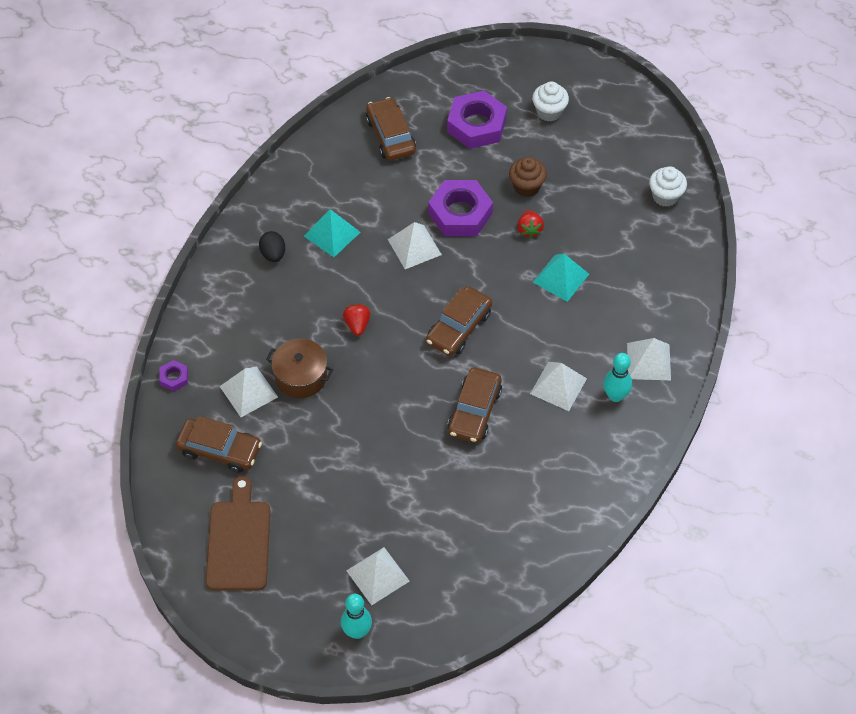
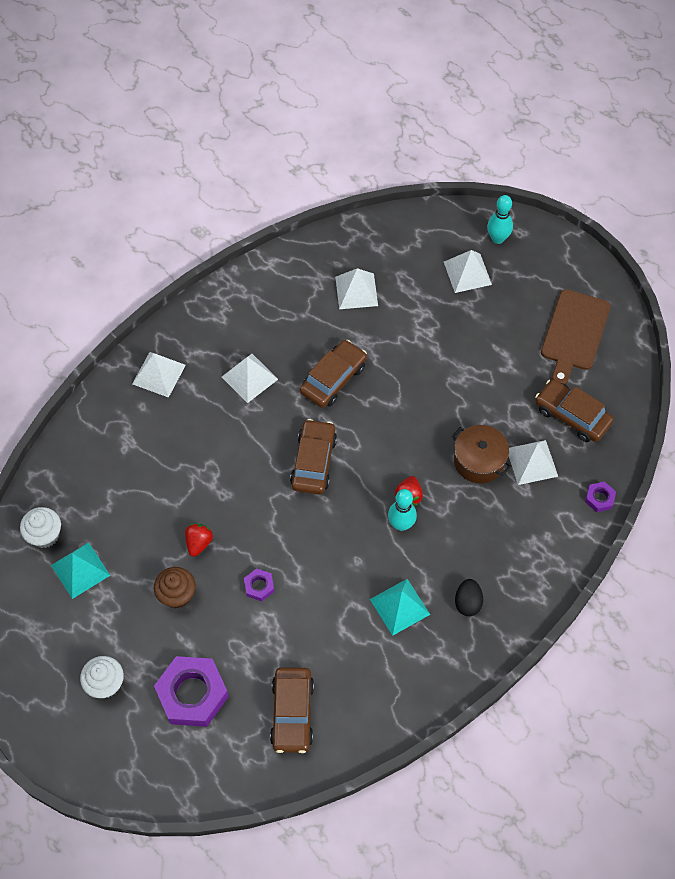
camera: 160 degrees left, 5 degrees up
white pyramid [388,222,442,269] -> white pyramid moved to [335,268,378,309]
brown car [426,286,492,356] -> brown car turned 45 degrees counterclockwise [290,419,337,495]
purple nut [428,180,493,236] -> purple nut [244,568,274,602], size x0.46
turquoise pyramid [533,253,589,302] -> turquoise pyramid moved to [51,542,110,599]
turquoise bowling pin [603,353,632,402] -> turquoise bowling pin moved to [388,489,417,531]

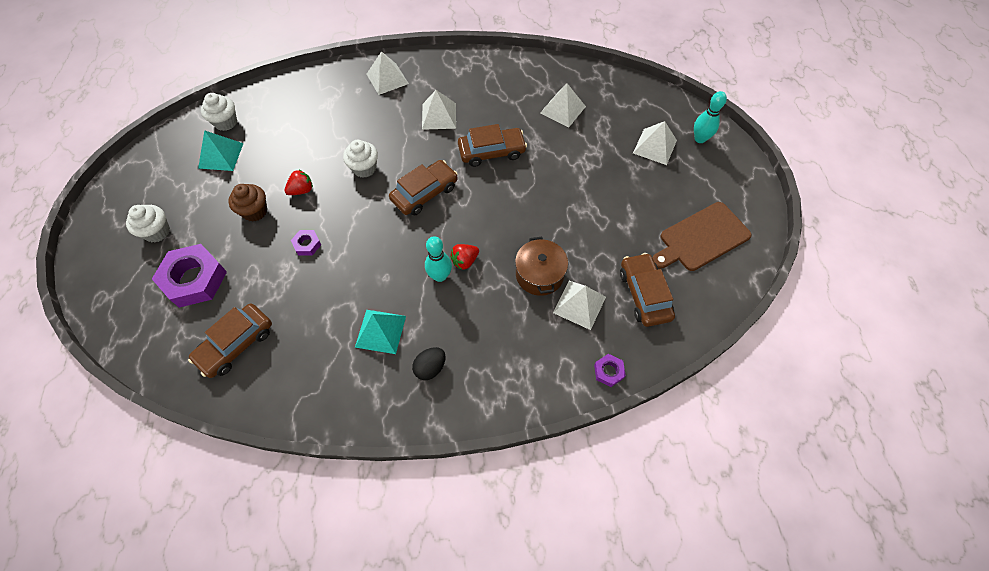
camera: 40 degrees right, 0 degrees up
none -> white cupcake [343,140,378,178]

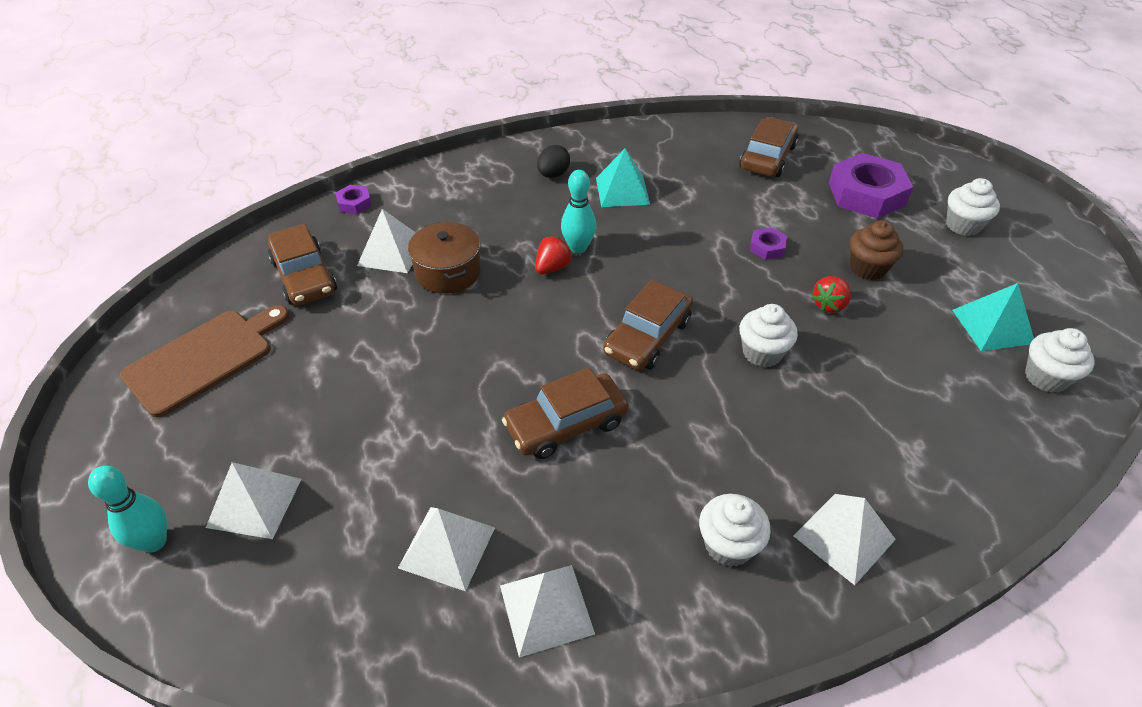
camera: 165 degrees right, 15 degrees down
white pyramid [422,90,456,130] -> white pyramid moved to [500,565,595,658]
none -> white cupcake [699,494,771,567]

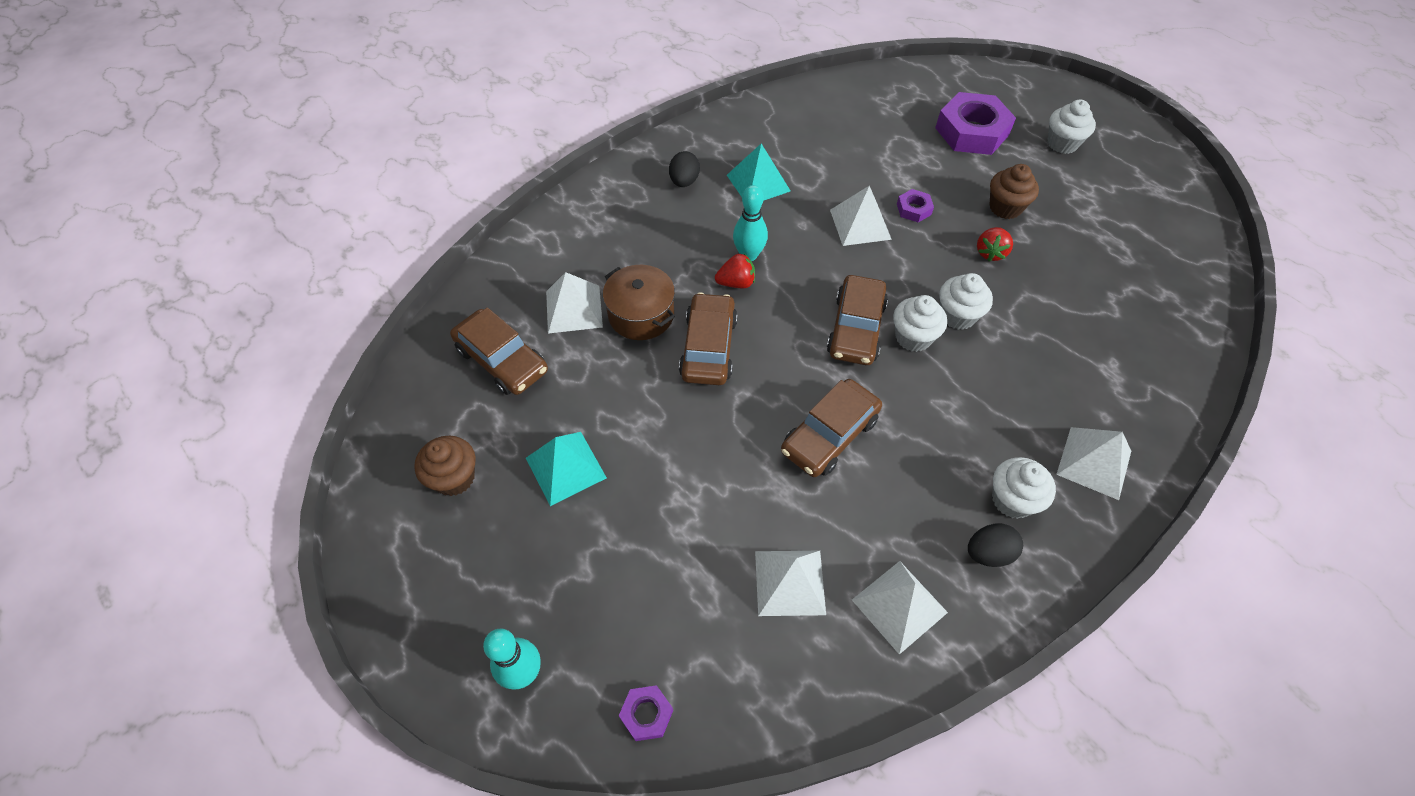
camera: 20 degrees left, 10 degrees up
brown cutting board [120,305,289,417] -> brown cupcake [414,436,476,496]
white pyramid [206,462,302,539] -> white pyramid moved to [830,186,892,246]
purple nut [336,185,372,214] -> purple nut moved to [619,685,673,741]
red strawberry [535,236,572,275] -> red strawberry turned 60 degrees clockwise [715,254,755,288]
brown car [739,117,798,177] -> brown car moved to [679,292,738,385]
turquoise pyramid [952,283,1034,351] -> turquoise pyramid moved to [526,432,607,506]
white cupcake [1025,328,1094,393] -> white cupcake moved to [893,295,947,352]
none -> black egg [968,523,1023,567]

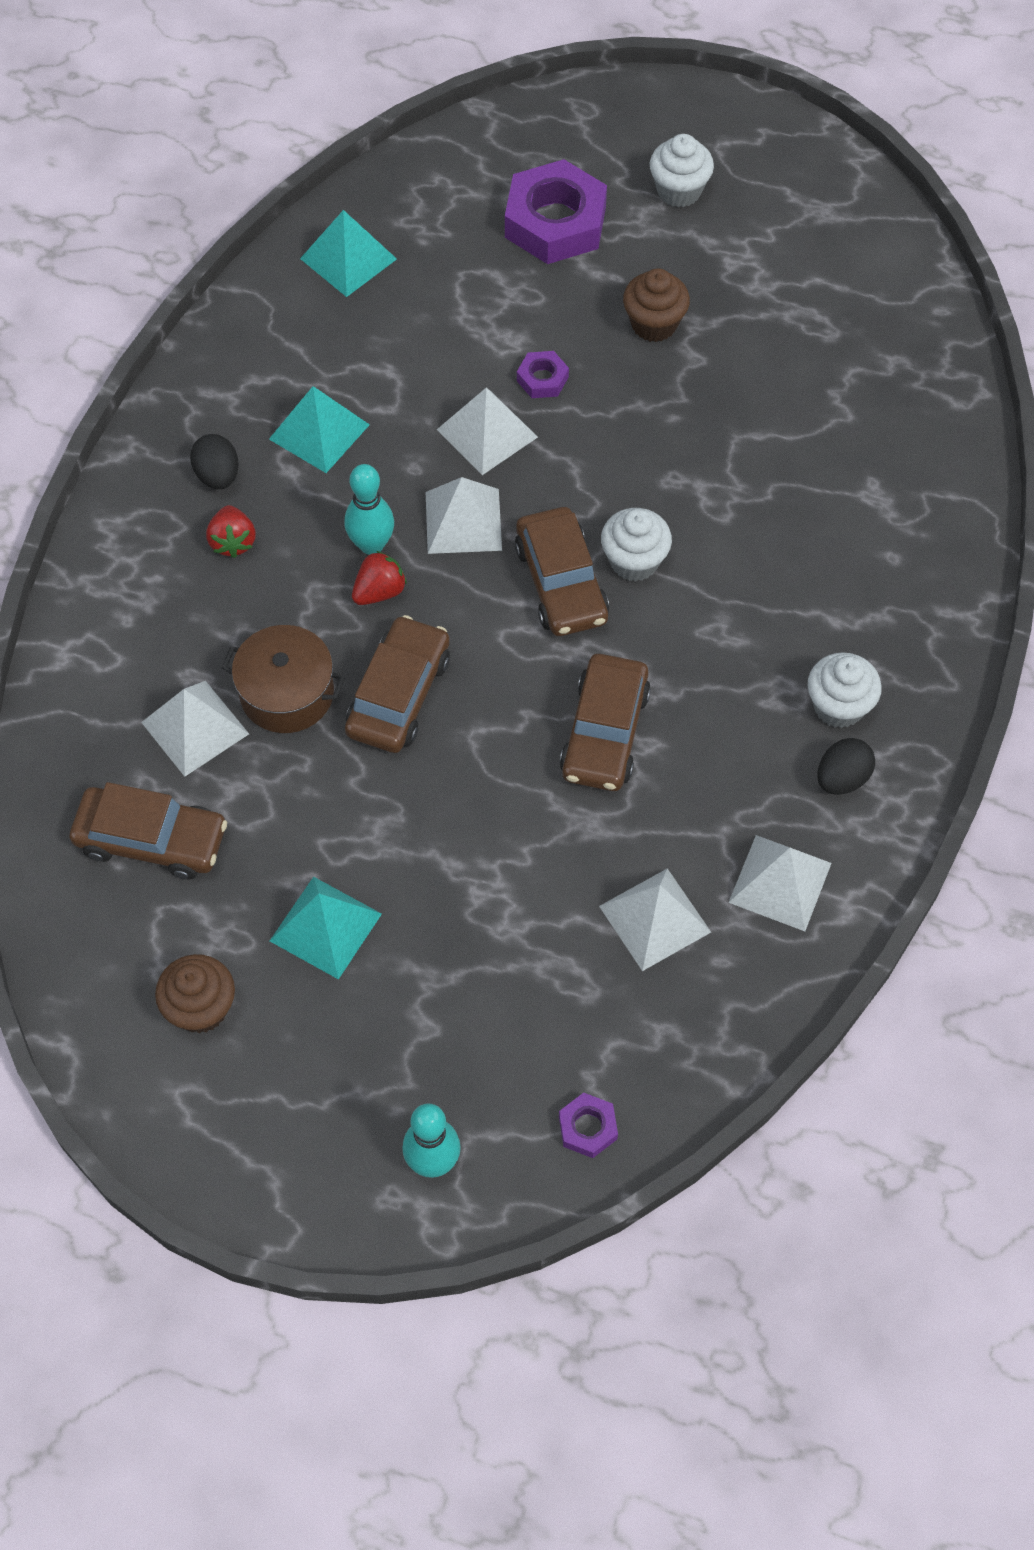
camera: 30 degrees left, 5 degrees up
brown car [679,292,738,385] -> brown car turned 45 degrees clockwise [345,615,450,753]
white cupcake [939,273,993,330] -> none
red strawberry [977,227,1013,261] -> red strawberry moved to [206,505,256,558]
white pyramid [1056,427,1131,500] -> white pyramid moved to [426,477,502,554]
none -> turquoise pyramid [300,210,397,297]

